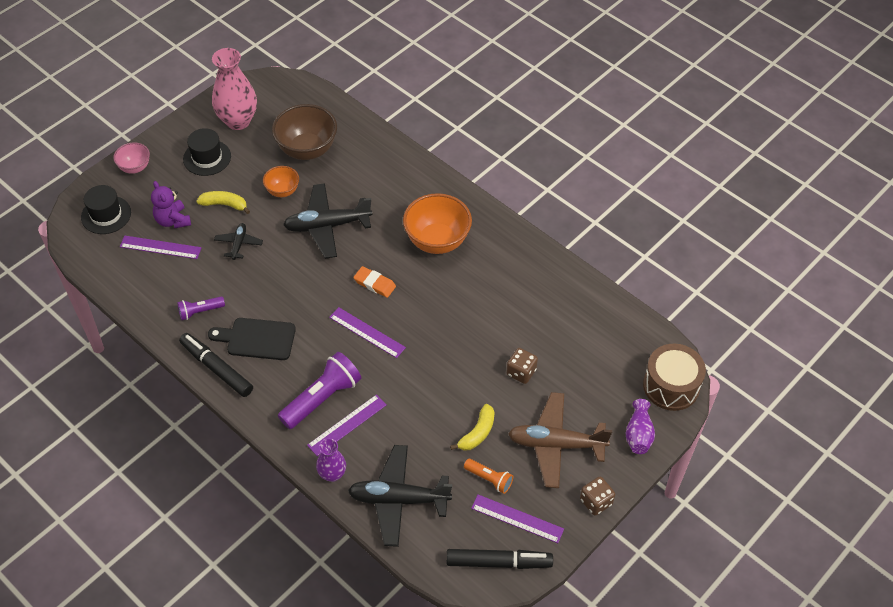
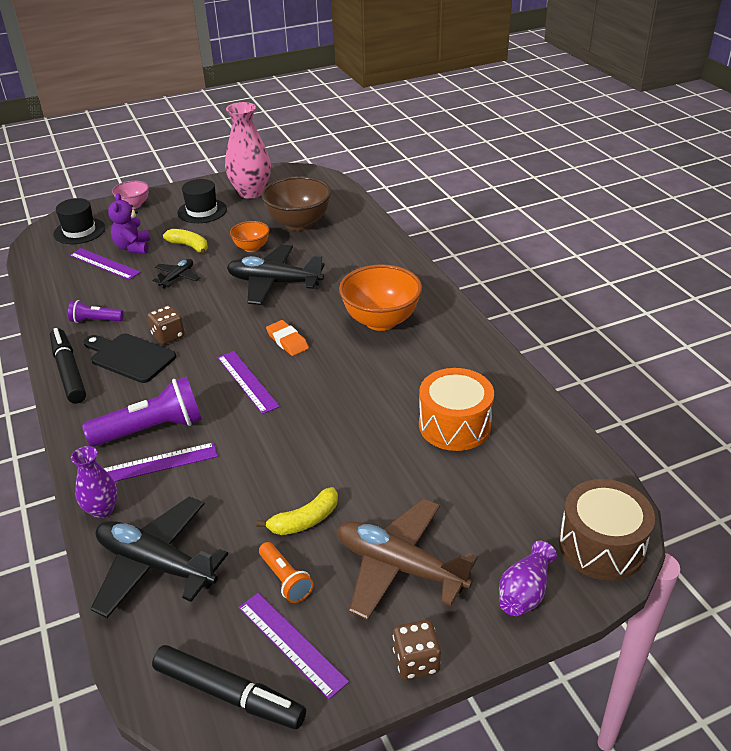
camera: 25 degrees right, 15 degrees down
brown dice [506,348,538,384] -> brown dice moved to [147,305,185,345]
none -> orange drum [419,368,494,451]

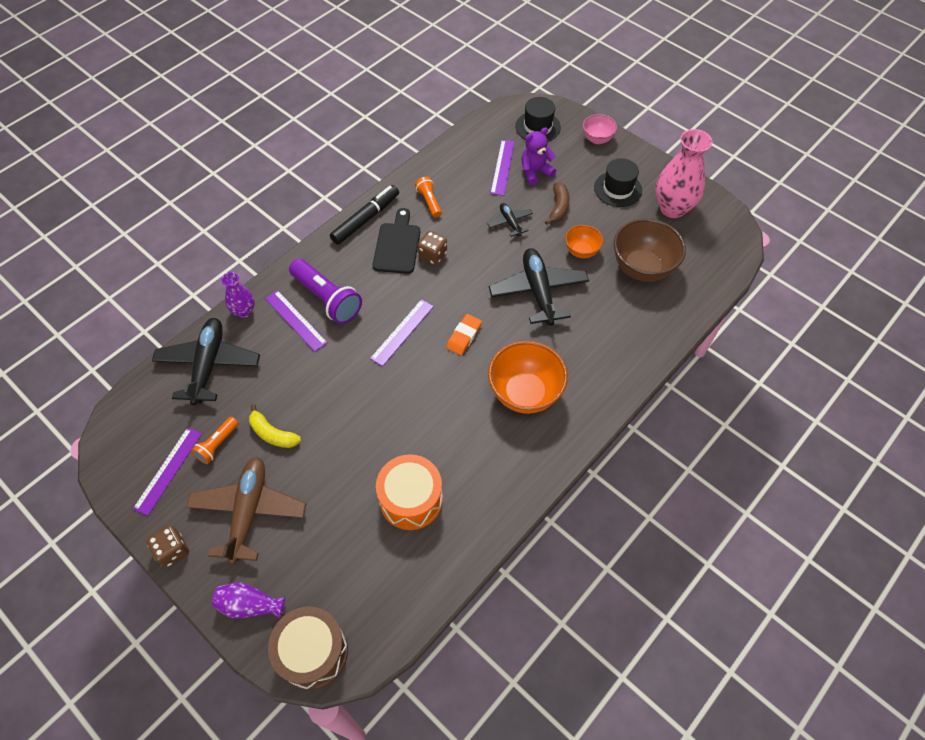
camera: 65 degrees right, 20 degrees up
purple flashlight [68,300,124,323] -> orange flashlight [415,177,442,218]
black marker [152,645,306,729] -> none
black plane [153,259,200,288] -> black plane turned 120 degrees counterclockwise [487,203,533,237]
yellow banana [163,229,208,255] -> brown banana [545,183,570,225]

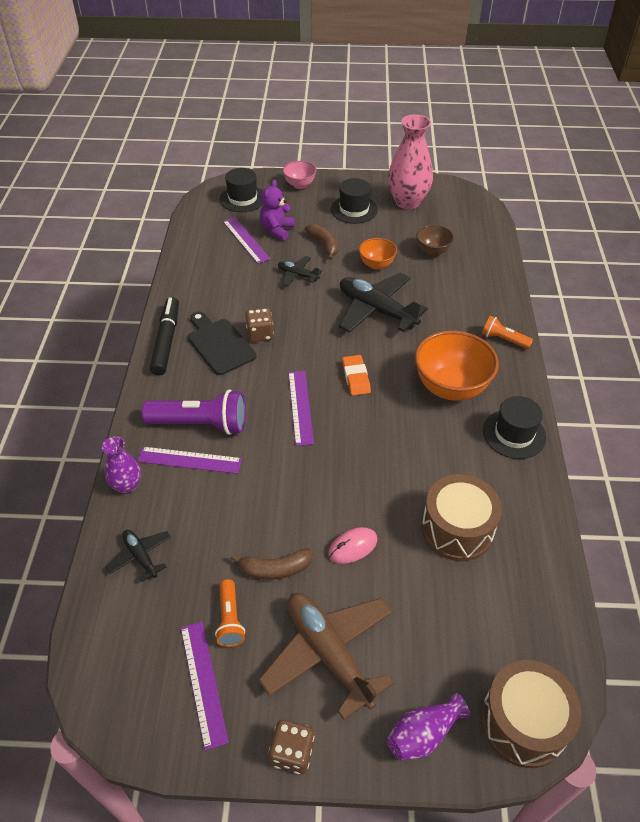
camera: 40 degrees left, 10 degrees down
black plane [152,318,260,405] -> black plane [106,530,171,582], size x0.51
yellow banana [249,404,301,448] -> brown banana [231,549,313,580]
orange drum [376,454,443,530] -> brown drum [422,474,502,561]
orange flashlight [415,177,442,218] -> orange flashlight moved to [482,315,533,349]
brown bowl [614,219,686,282] -> brown bowl [416,225,454,256], size x0.55
none -> pink mouse [328,527,377,564]
none -> black hat [483,396,546,459]

